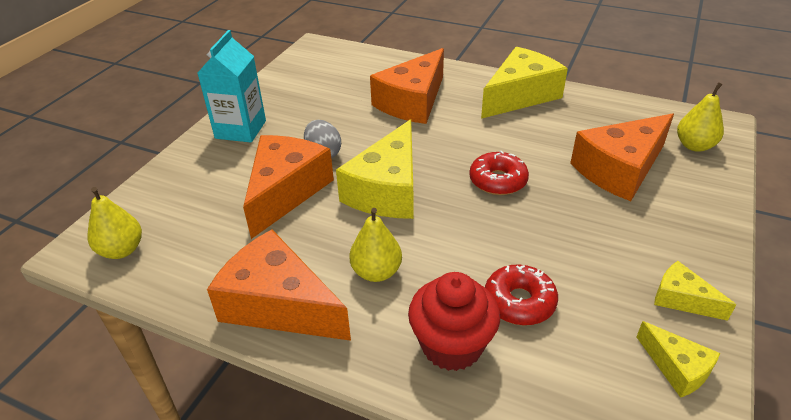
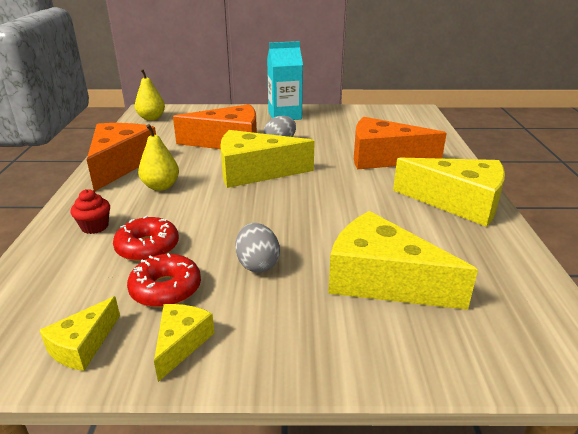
camera: 65 degrees right, 10 degrees down
red cupcake [408,272,500,371] -> red cupcake [70,189,110,234], size x0.55
red donut [469,151,529,195] -> red donut moved to [127,253,201,308]
orange cheese [570,114,674,201] -> yellow cheese [328,211,478,310]
yellow pear [677,82,724,152] -> none
none -> grey egg [235,223,280,273]

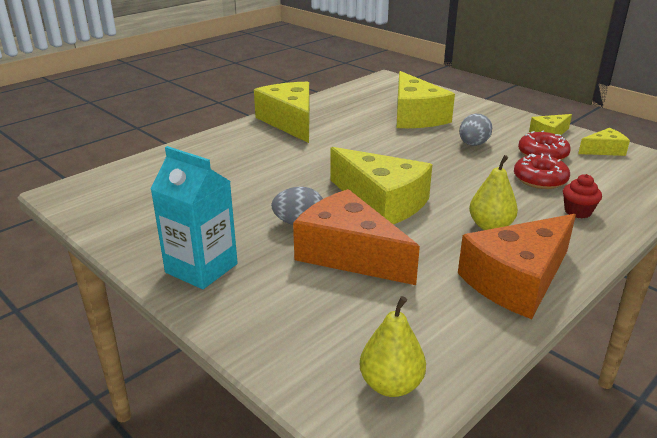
camera: 135 degrees left, 0 degrees up
orange cheese [354,117,447,169] -> none

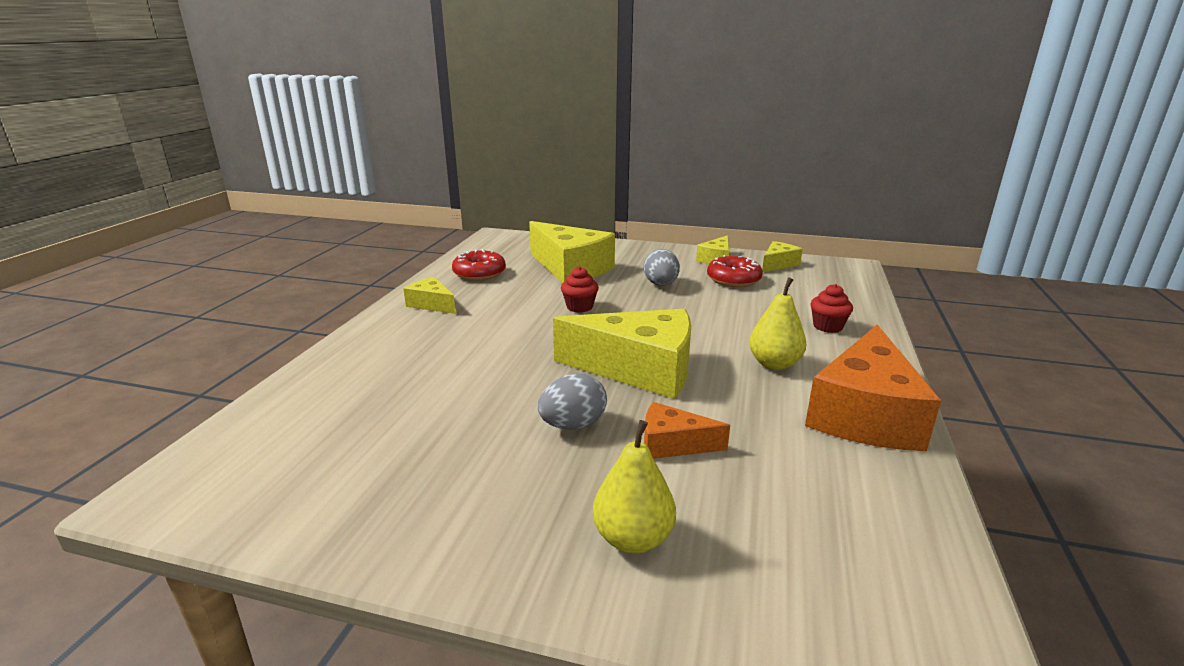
camera: 30 degrees left, 5 degrees down
turquoise carton [151,146,238,289] -> none
yellow cheese [254,82,310,143] -> yellow cheese [403,277,456,314], size x0.50
orange cheese [293,189,420,285] -> orange cheese [644,402,730,459], size x0.50
yellow pear [360,296,426,397] -> yellow pear moved to [593,420,676,554]
red donut [514,153,570,189] -> red donut moved to [452,249,506,281]
none -> red cupcake [561,267,599,313]

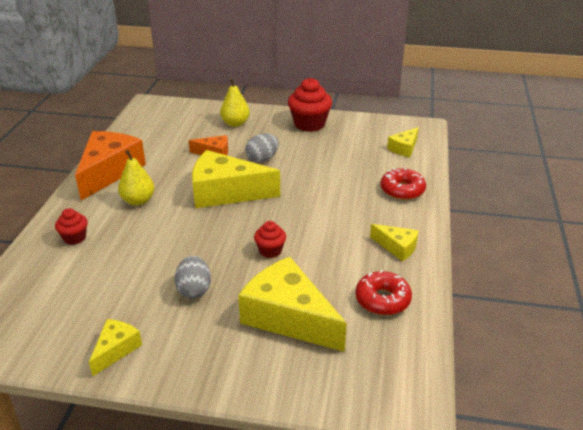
camera: 175 degrees right, 10 degrees up
red donut [707,255,763,287] -> red donut moved to [380,168,426,200]
yellow cheese [762,241,803,272] -> yellow cheese moved to [387,127,419,157]
none -> red cupcake [288,78,332,132]

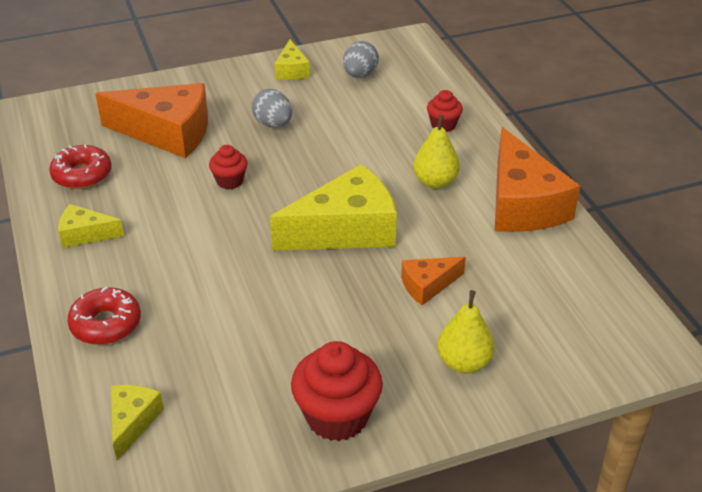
camera: 150 degrees right, 5 degrees up
yellow cheese [238,257,347,352] -> orange cheese [95,83,208,158]
grey egg [245,134,279,163] -> grey egg moved to [343,41,379,78]

